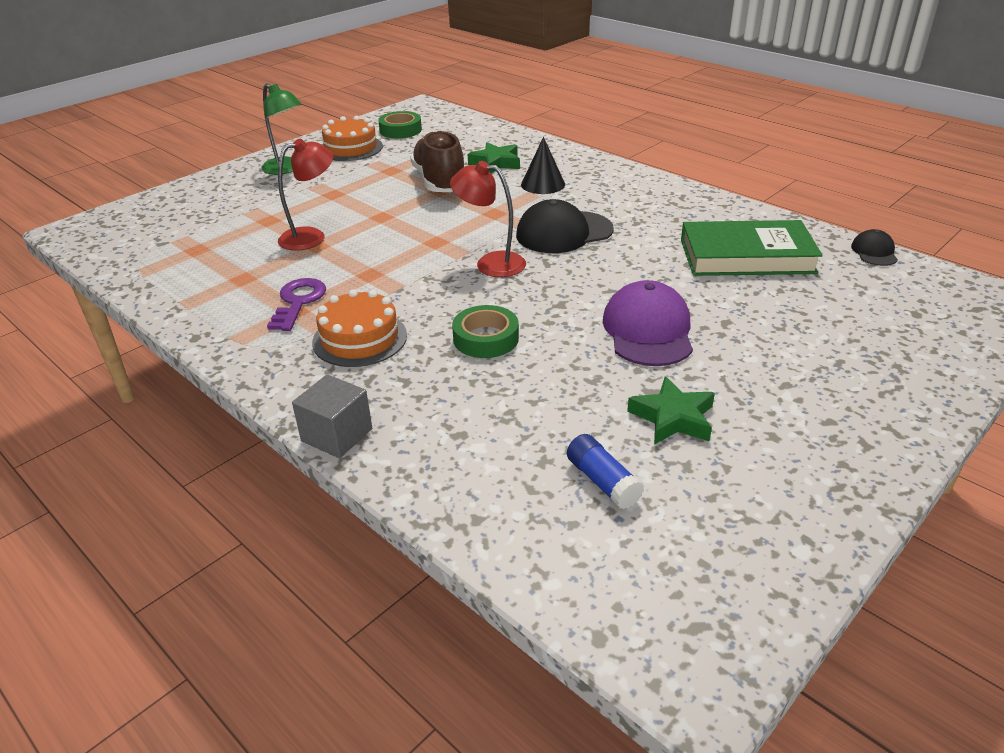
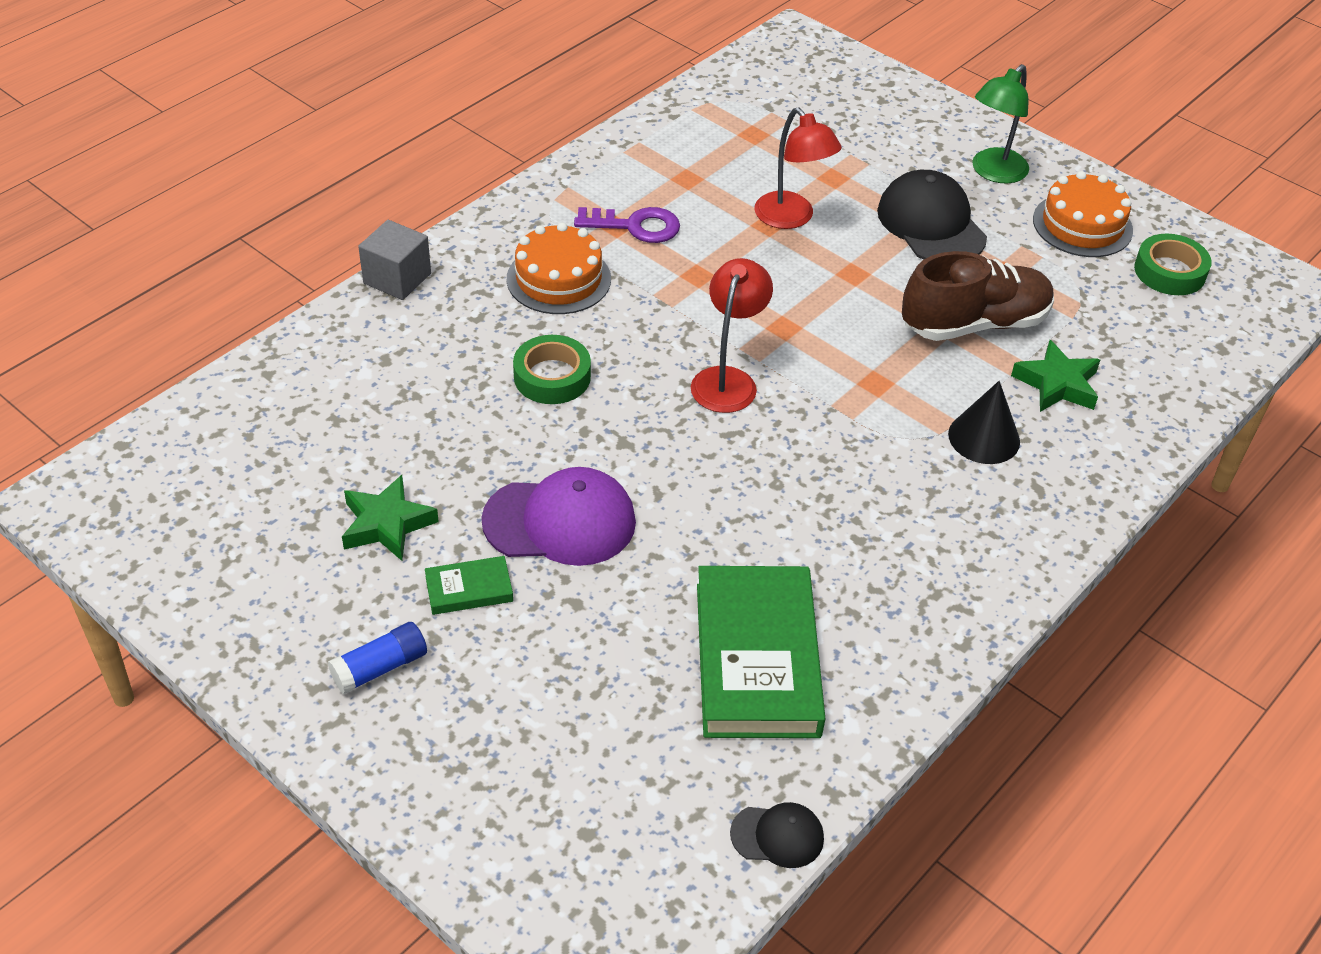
camera: 85 degrees right, 10 degrees up
black cap [516,199,614,253] -> black cap moved to [877,170,987,259]
blue glue stick [567,434,644,509] -> blue glue stick moved to [328,622,427,694]
none -> green book [425,556,513,615]

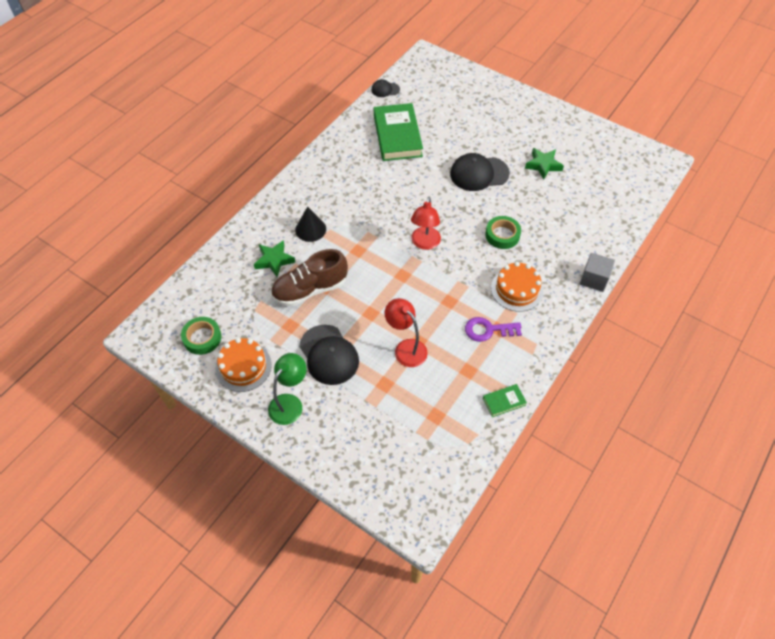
camera: 175 degrees right, 10 degrees up
blue glue stick [328,622,427,694] -> none
green book [425,556,513,615] -> green book moved to [483,384,527,417]
purple cap [481,467,636,566] -> black cap [450,153,510,191]

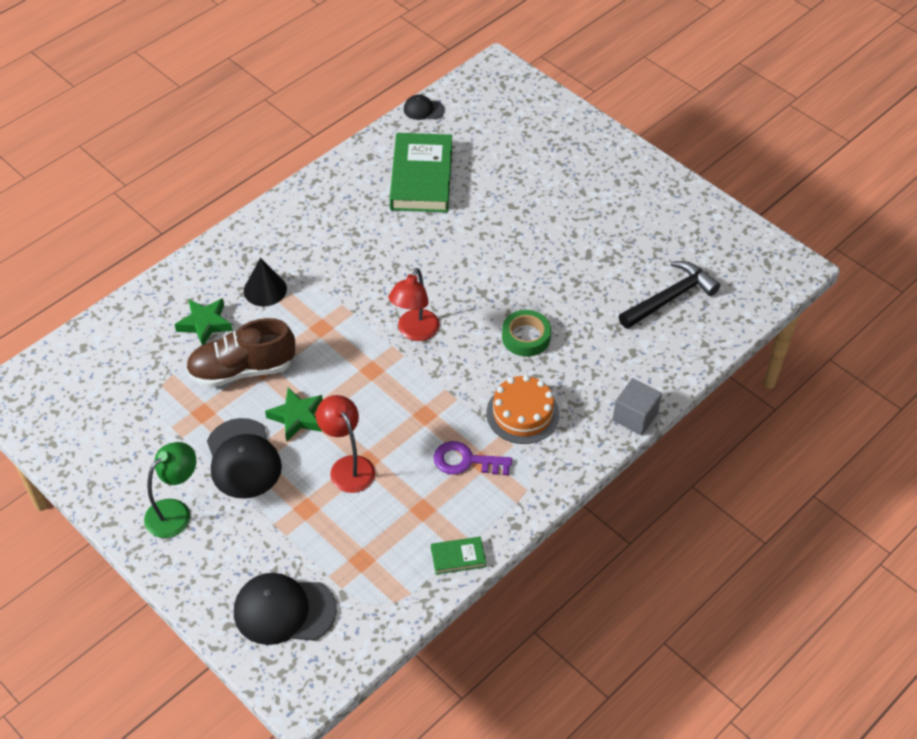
camera: 10 degrees right, 5 degrees down
green tape [181,317,221,355] -> none
orange cake [215,338,272,392] -> none
black cap [450,153,510,191] -> black cap moved to [234,573,337,645]
green star [525,148,564,179] -> green star moved to [265,387,323,442]
none -> black hammer [619,261,720,329]

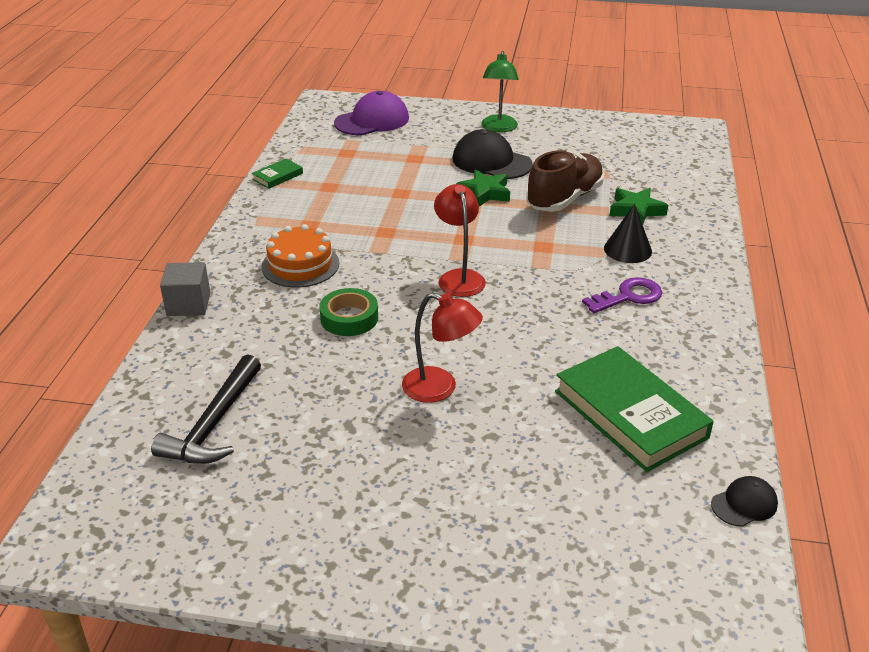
camera: 145 degrees right, 15 degrees down
black cap [234,573,337,645] -> purple cap [334,91,409,135]
red lamp [316,395,375,493] -> red lamp moved to [402,292,483,403]
purple key [433,441,512,475] -> purple key moved to [582,277,662,313]

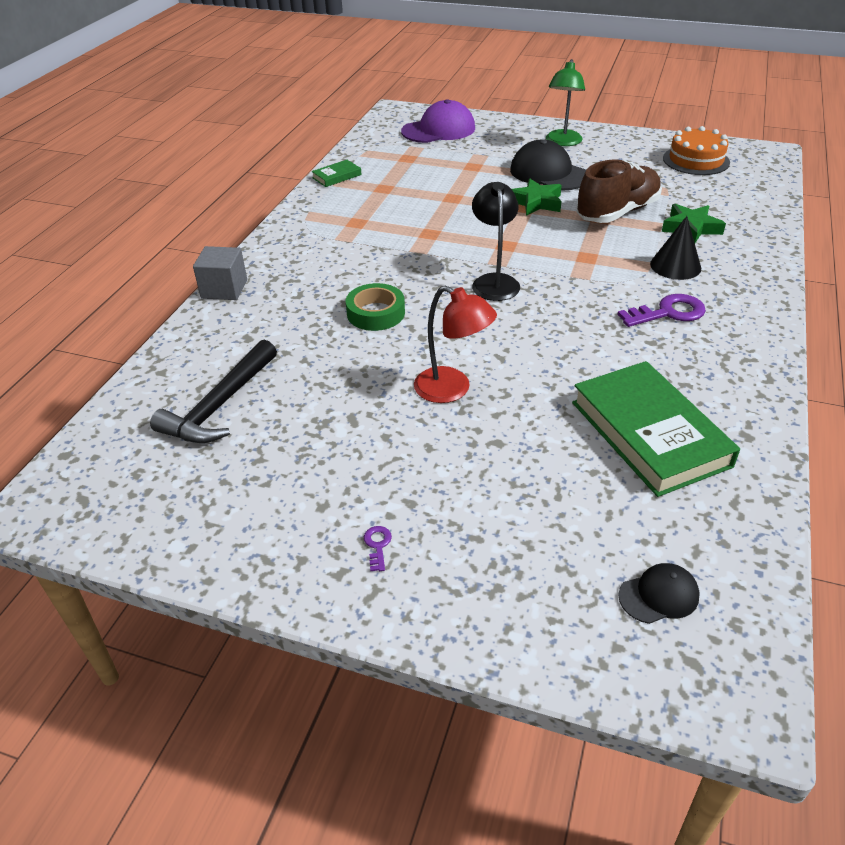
camera: 10 degrees right, 5 degrees up
orange cake [261,224,339,288] -> orange cake moved to [663,126,730,175]
red lamp [434,184,486,297] -> black lamp [472,182,520,301]
black cap [711,476,778,527] -> black cap moved to [618,563,700,624]
none -> purple key [364,526,392,571]

